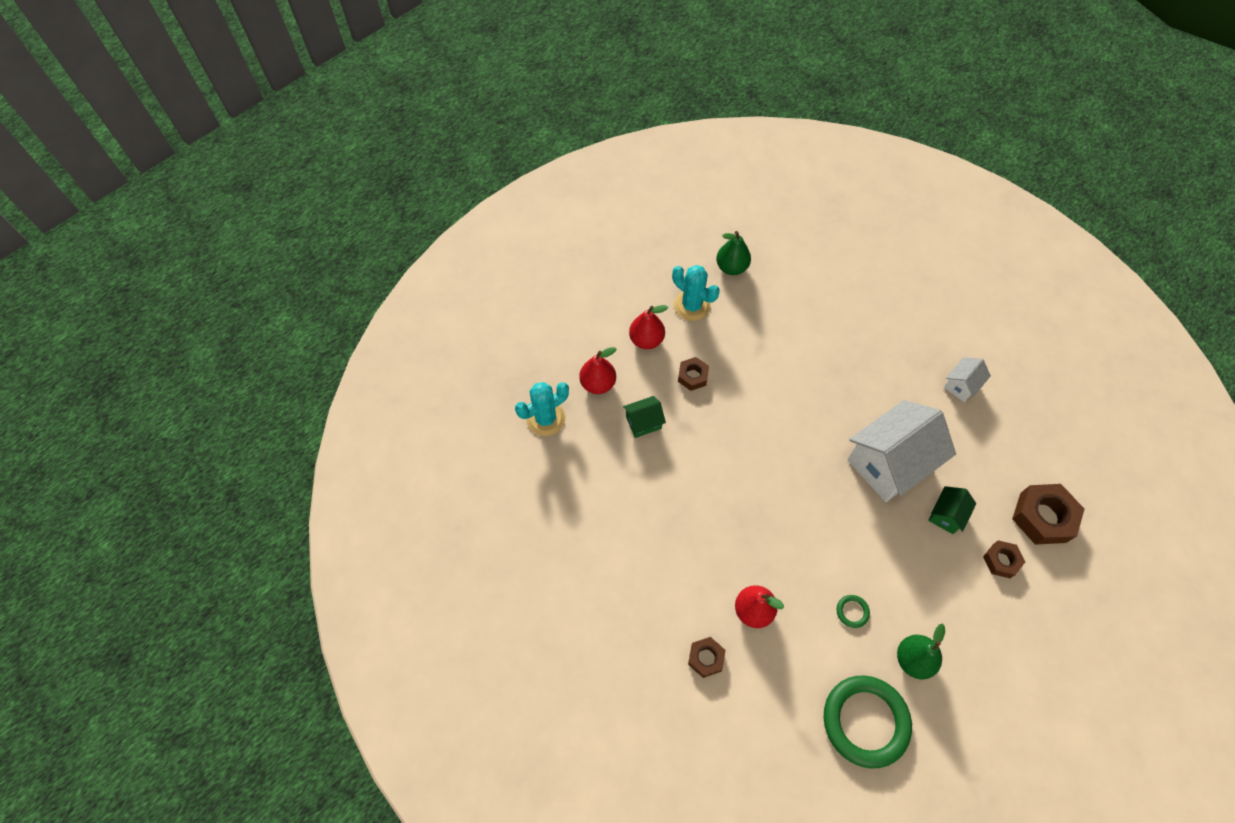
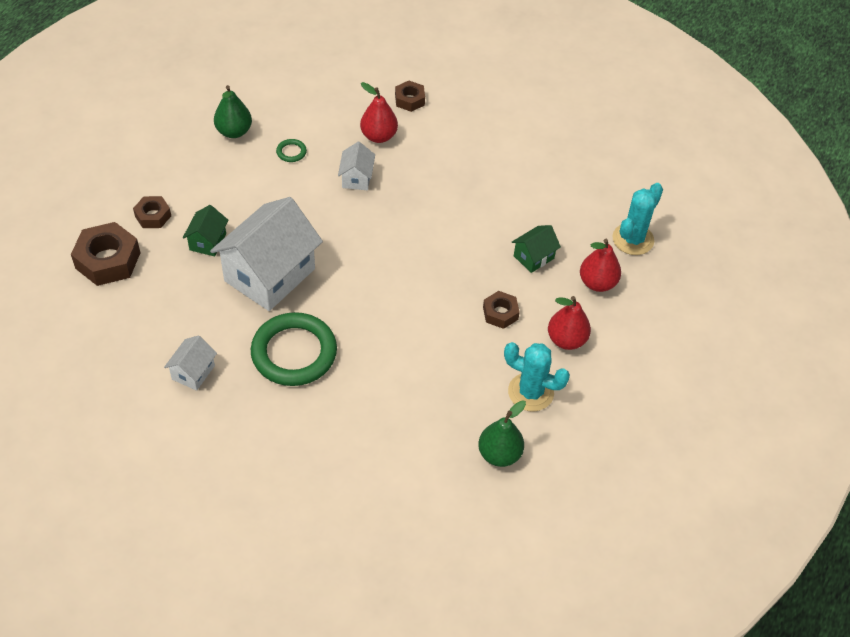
camera: 160 degrees right, 10 degrees down
green ring [824,675,912,768] -> green ring moved to [251,312,337,386]
none -> white house [338,142,375,190]

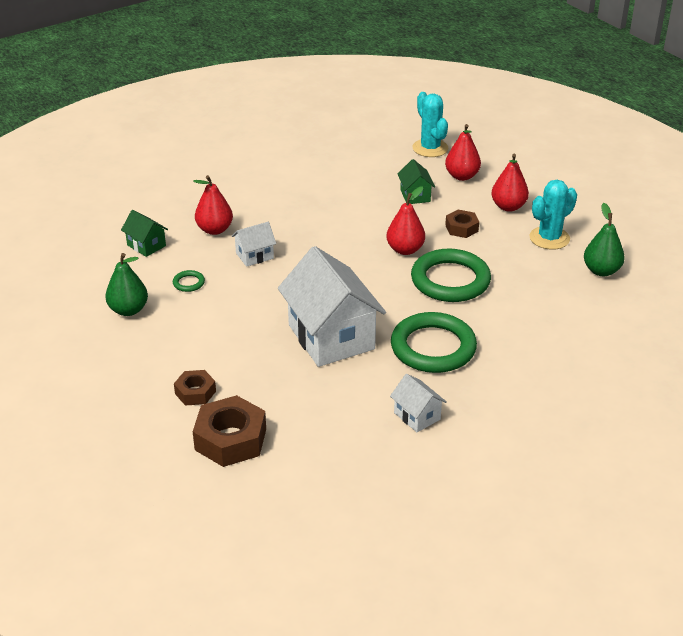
camera: 60 degrees left, 15 degrees down
green house [183,205,228,256] -> green house moved to [121,210,168,257]
white house [338,142,375,190] -> white house turned 60 degrees counterclockwise [232,222,276,267]
brown nut [395,81,425,112] -> none
none -> red pear [386,186,425,255]
none -> green ring [411,248,491,302]

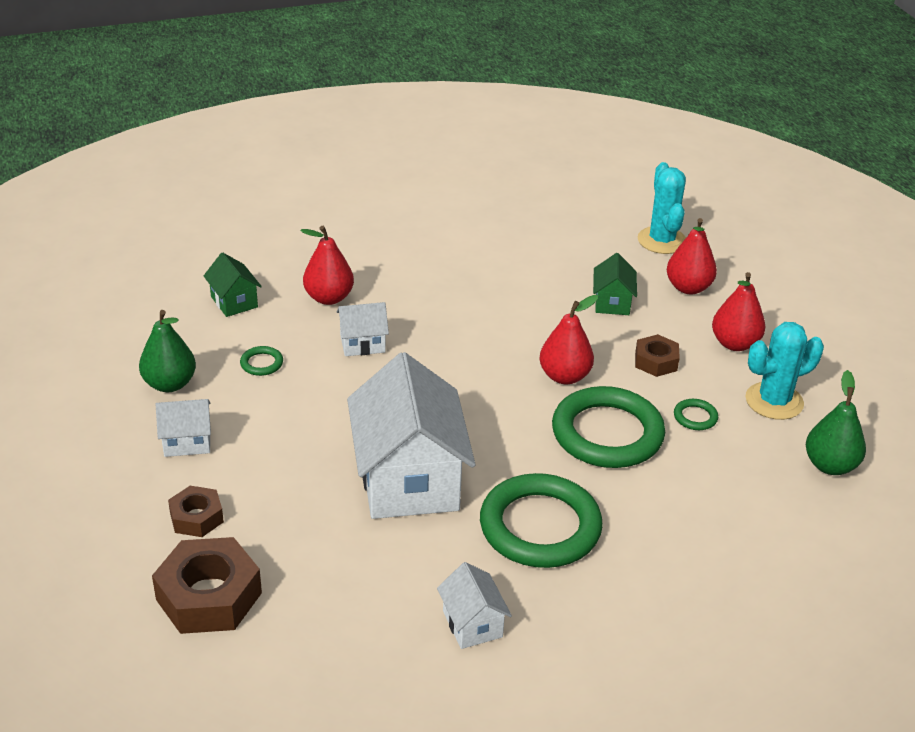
camera: 15 degrees right, 0 degrees up
none -> white house [156,399,211,457]
none -> green ring [674,399,718,430]

